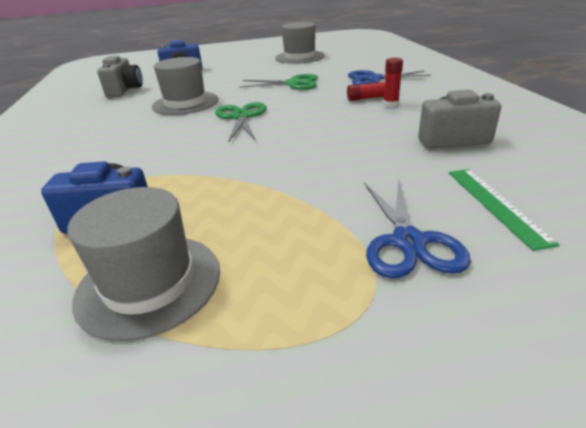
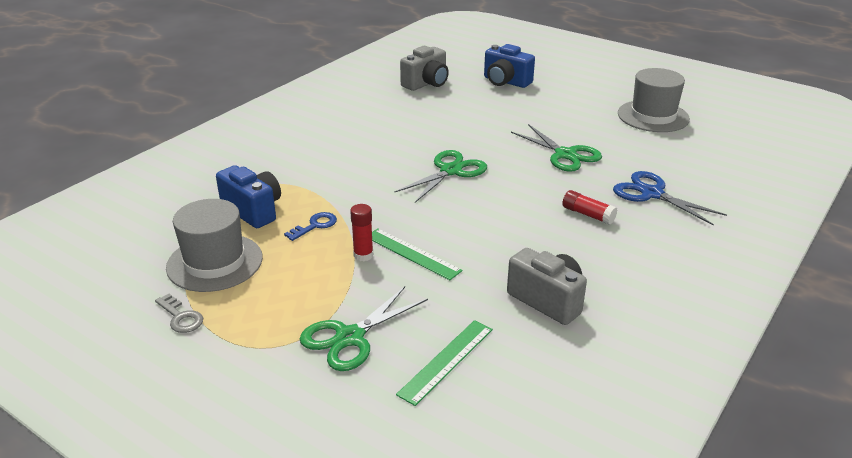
camera: 45 degrees right, 0 degrees up
grey hat [152,57,218,115] -> none
blue scissors [365,181,471,278] -> green scissors [300,286,428,371]
red glue stick [383,58,403,107] -> red glue stick moved to [350,204,373,261]
none -> grey key [155,294,203,333]
none -> blue key [284,212,337,241]
none -> green ruler [372,228,462,280]

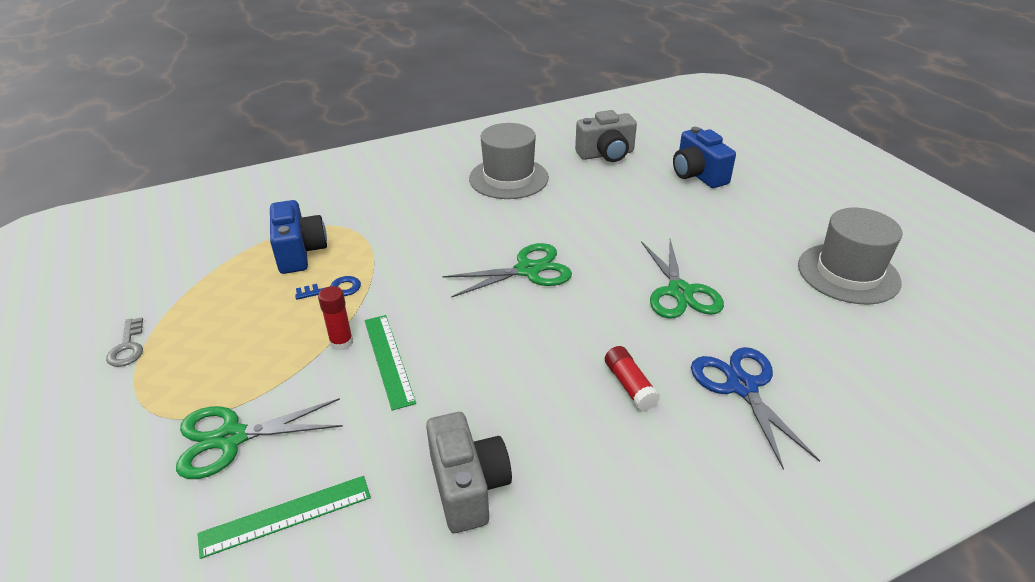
camera: 30 degrees right, 5 degrees up
grey hat [166,199,263,292] -> grey hat moved to [469,123,549,199]

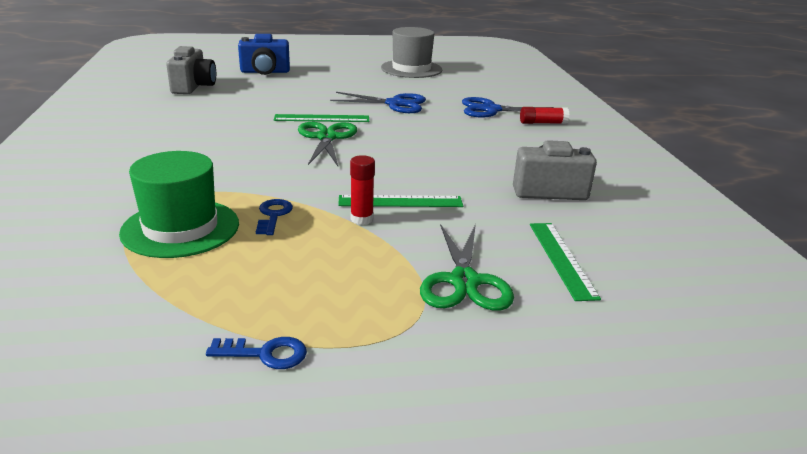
camera: 75 degrees left, 10 degrees down
grey key [106,317,143,367] -> blue key [206,337,307,369]
blue camera [270,200,327,274] -> green hat [119,151,239,258]
grey hat [469,123,549,199] -> none
red glue stick [605,346,660,411] -> red glue stick moved to [520,107,569,124]
green scissors [641,239,724,318] -> blue scissors [330,92,426,113]
none -> green ruler [274,114,369,122]

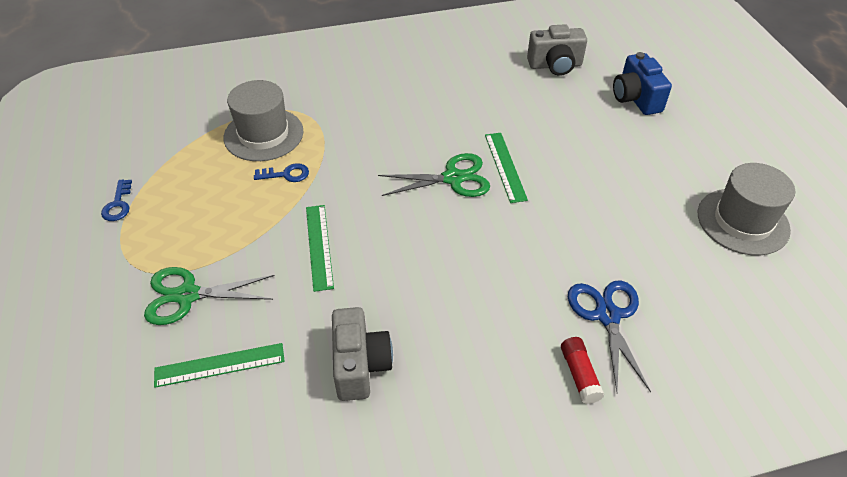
camera: 85 degrees right, 20 degrees up
green hat [119,151,239,258] -> grey hat [224,80,303,161]
blue scissors [330,92,426,113] -> none
red glue stick [350,155,375,225] -> none

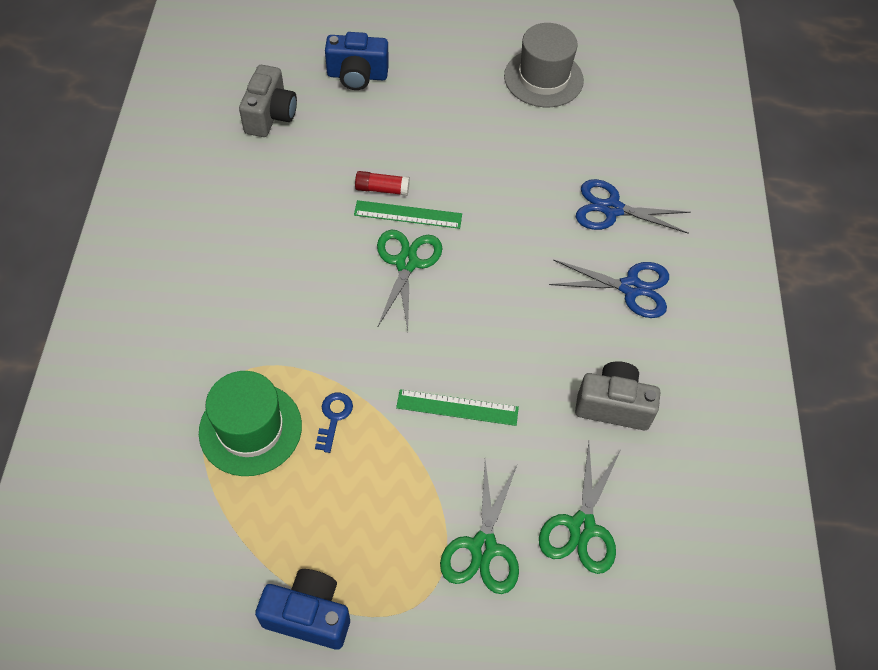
camera: 75 degrees left, 10 degrees up
blue key [101,180,132,221] -> blue camera [255,569,350,650]
green ruler [154,343,285,388] -> green scissors [539,442,621,574]
grey hat [224,80,303,161] -> green hat [199,371,302,476]
red glue stick [561,337,604,404] -> red glue stick moved to [355,171,410,196]
none -> blue scissors [549,259,669,318]

